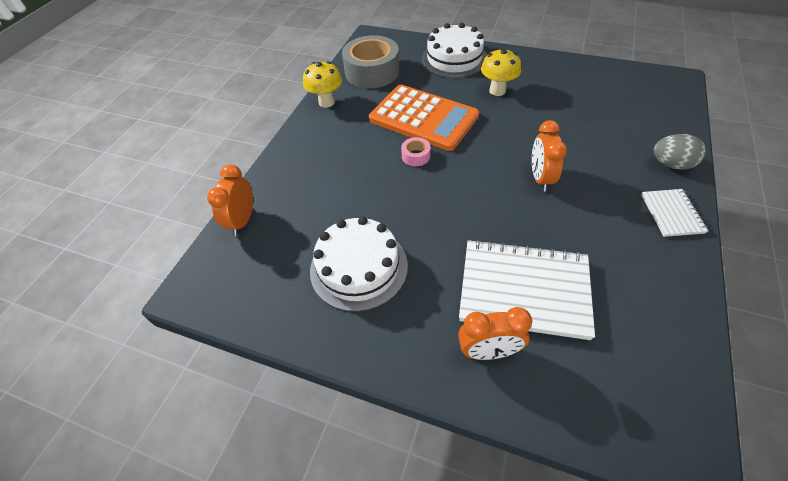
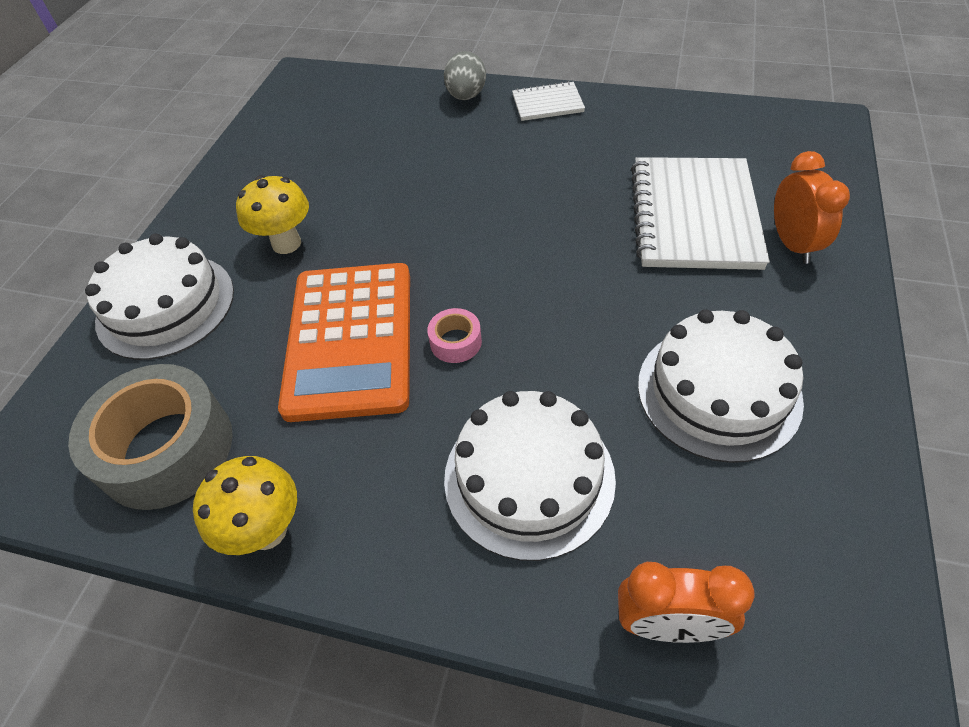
camera: 95 degrees left, 0 degrees up
orange calculator [369,85,479,151] -> orange calculator turned 150 degrees clockwise [278,263,410,422]
orange clock [532,120,567,191] -> none
none -> white cake [444,391,616,561]

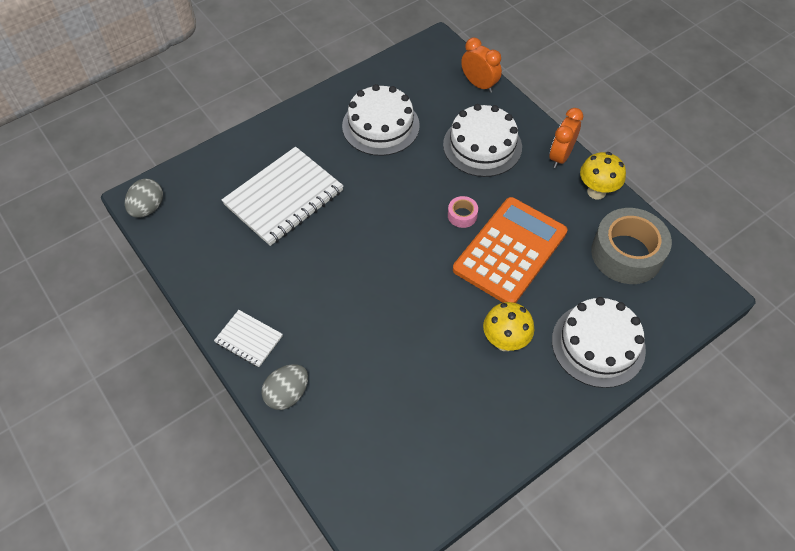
camera: 145 degrees left, 5 degrees up
orange clock [774,151,850,264] -> orange clock moved to [549,108,583,168]
none -> grey egg [125,179,163,218]

